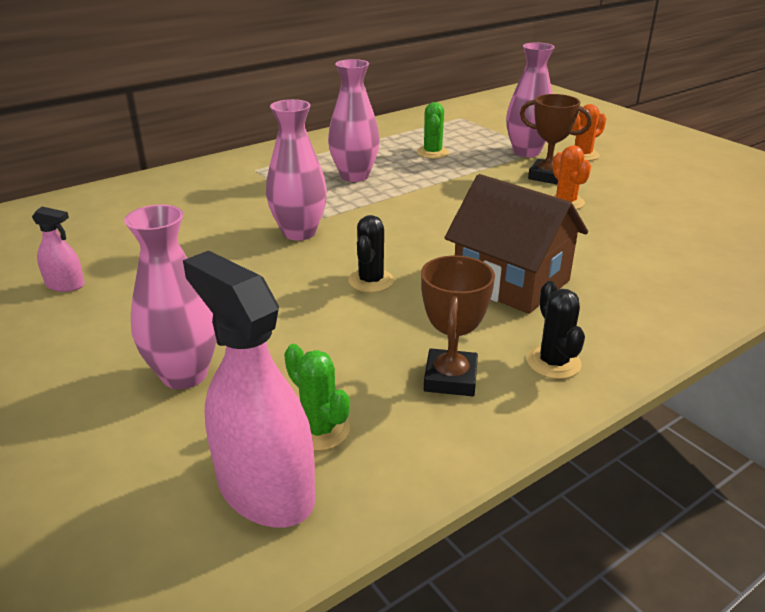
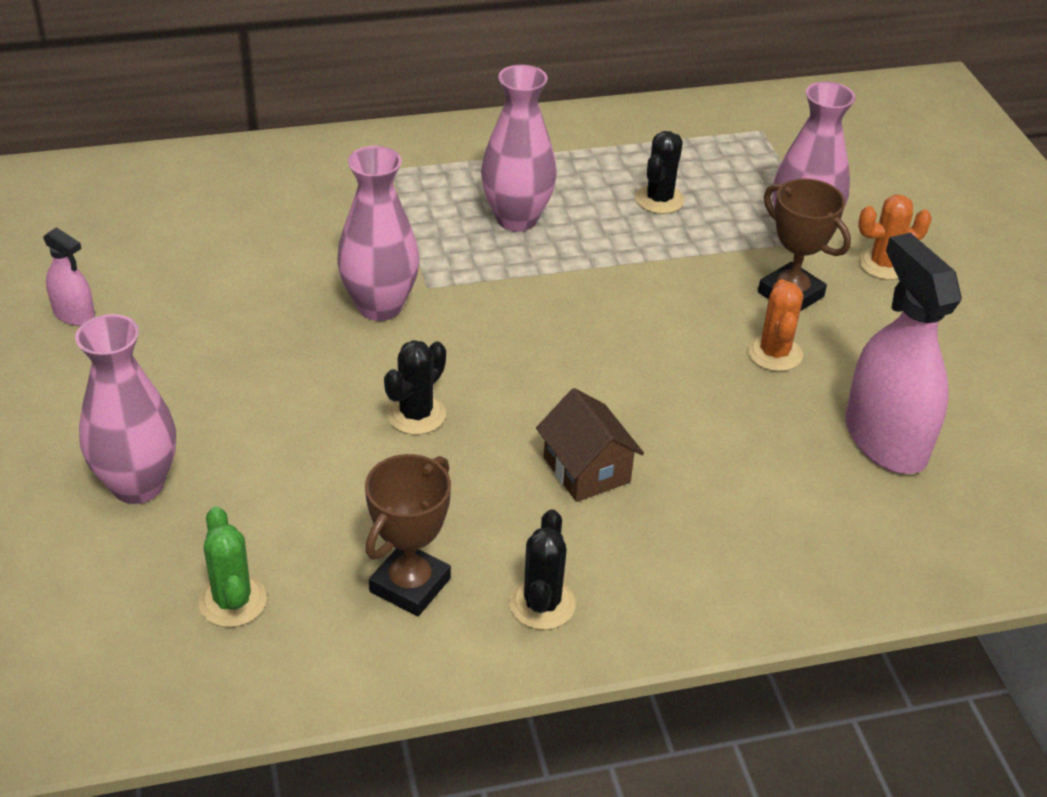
camera: 20 degrees right, 10 degrees up
pink spray bottle [183,251,315,528] -> pink spray bottle moved to [845,233,962,474]
green cactus [417,102,449,159] -> black cactus [635,131,685,214]
brown house [445,174,588,314] -> brown house [536,388,644,502], size x0.58

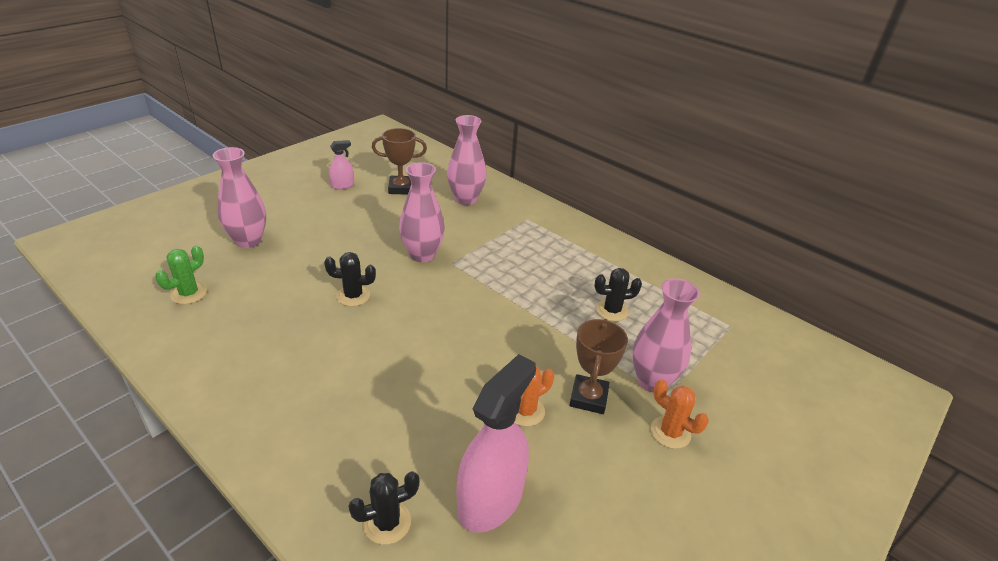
camera: 55 degrees right, 5 degrees down
pink spray bottle [43,227,95,326] -> pink spray bottle turned 120 degrees counterclockwise [329,140,354,190]
brown trophy [365,454,451,616] -> brown trophy moved to [372,128,427,195]
pink vase [481,65,557,231] -> pink vase moved to [447,115,487,205]
black cactus [509,509,575,630] -> black cactus moved to [348,472,420,545]
brown house [536,388,644,502] -> none

